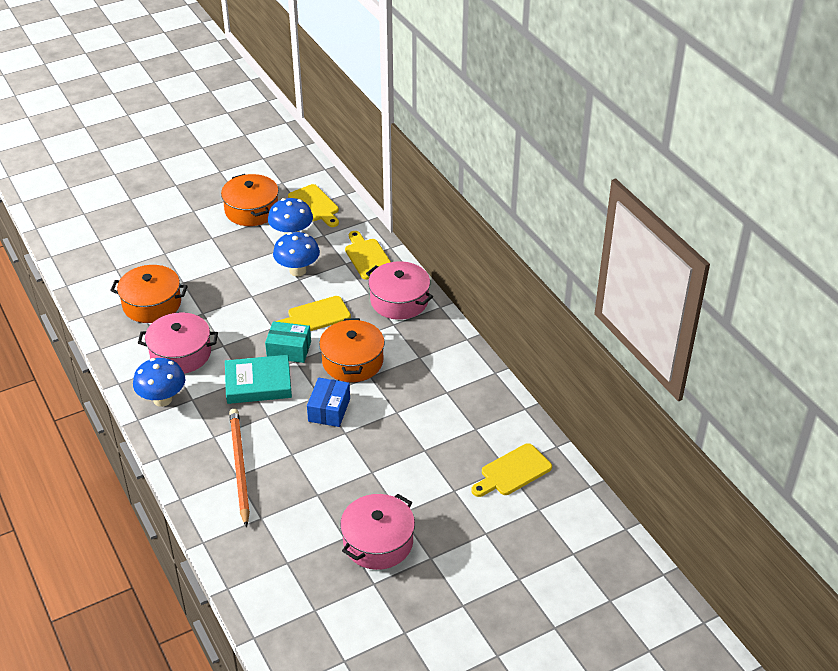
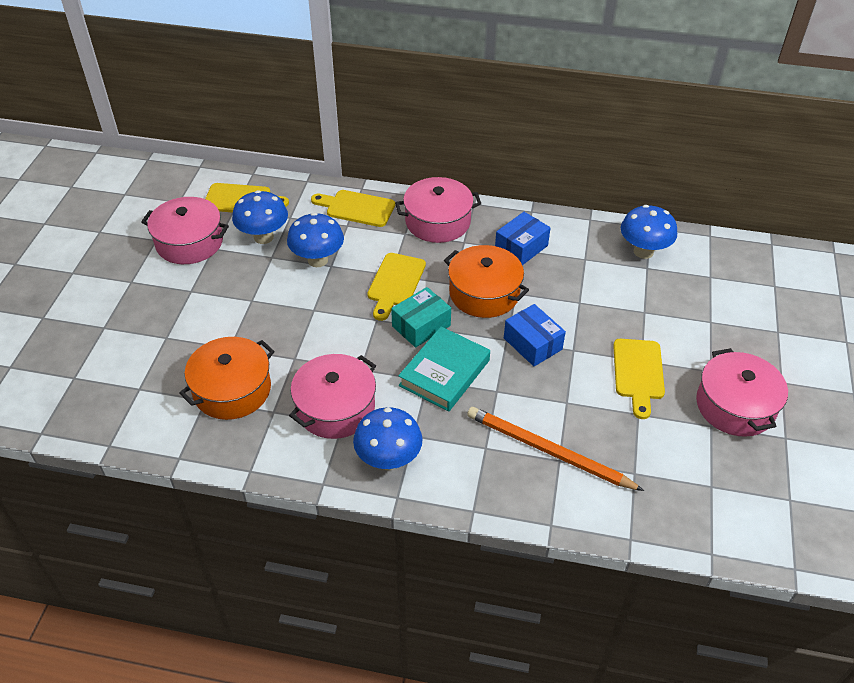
camera: 50 degrees left, 5 degrees up
orange pot [221,174,279,226] -> pink pot [141,197,229,264]
yellow cutting board [471,443,552,497] -> yellow cutting board moved to [613,339,665,419]
none -> blue box [495,212,551,265]
none -> blue mushroom [621,205,677,259]

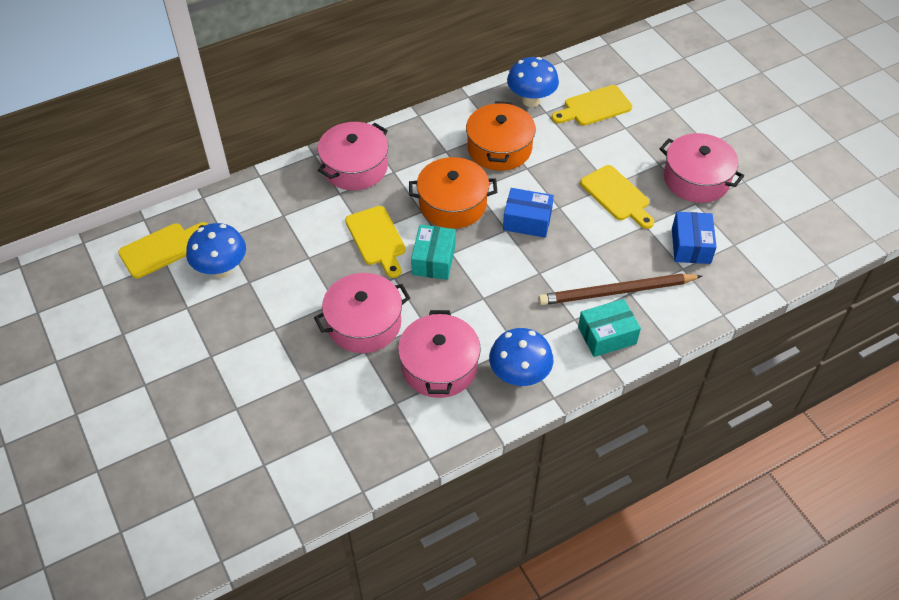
camera: 40 degrees left, 5 degrees up
pink pot [141,197,229,264] -> pink pot moved to [314,273,410,353]
orange pot [179,337,275,420] -> orange pot moved to [466,101,536,171]
blue mushroom [287,213,344,267] -> none
yellow cutting board [311,190,395,227] -> yellow cutting board moved to [552,85,632,126]
turquoise book [398,327,490,412] -> none
orange pencil [467,407,644,491] -> brown pencil [538,273,702,305]
blue box [495,212,551,265] -> blue box moved to [672,212,717,264]
none -> turquoise box [578,299,641,357]

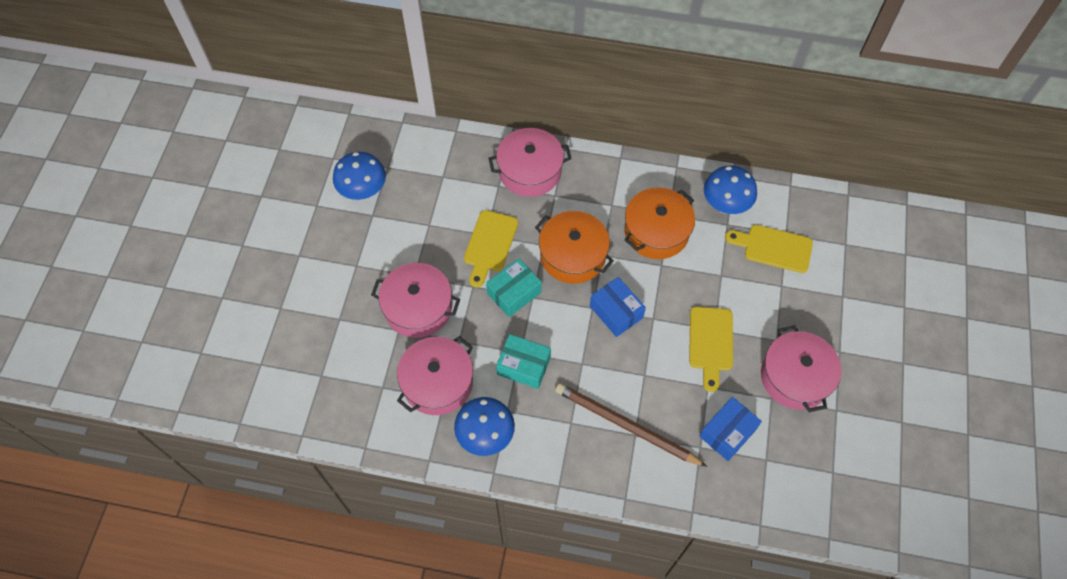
camera: 40 degrees right, 10 degrees up
yellow cutting board [118,222,208,278] -> none
turquoise box [578,299,641,357] -> turquoise box moved to [496,334,551,389]

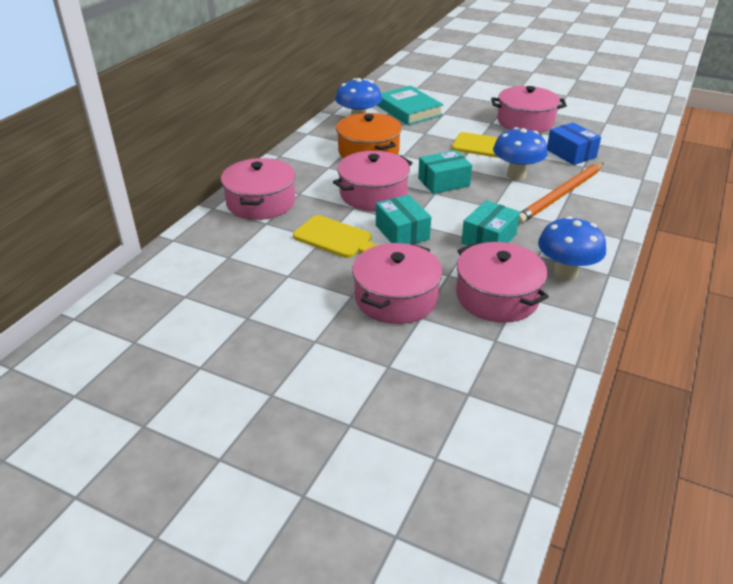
camera: 75 degrees left, 25 degrees down
blue mushroom [333,152,386,200] -> blue mushroom moved to [493,127,548,180]
orange pot [535,211,614,284] -> pink pot [333,151,413,211]
brown pencil [555,383,707,467] -> orange pencil [518,163,604,224]
blue box [590,277,646,337] -> turquoise box [418,150,472,194]
yellow cutting board [725,225,813,273] -> turquoise book [377,86,443,125]

